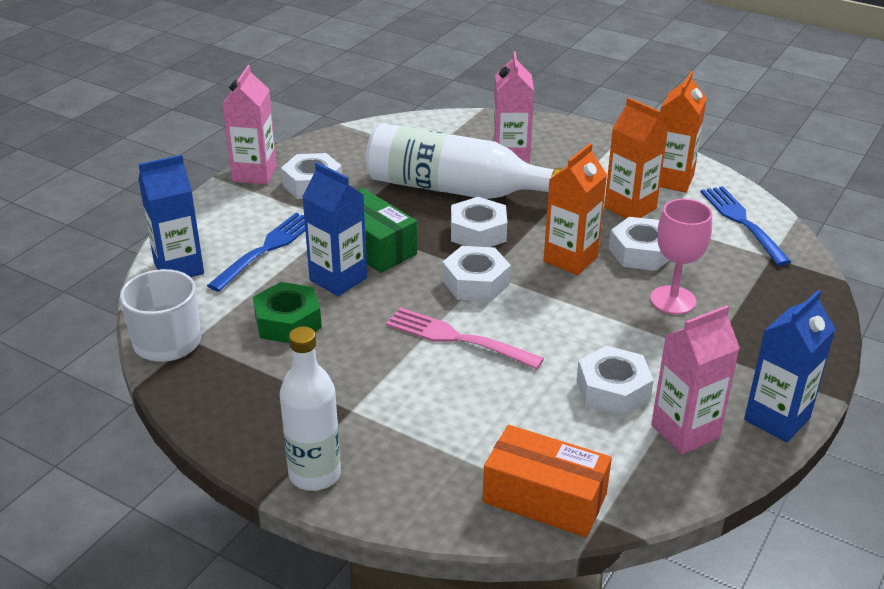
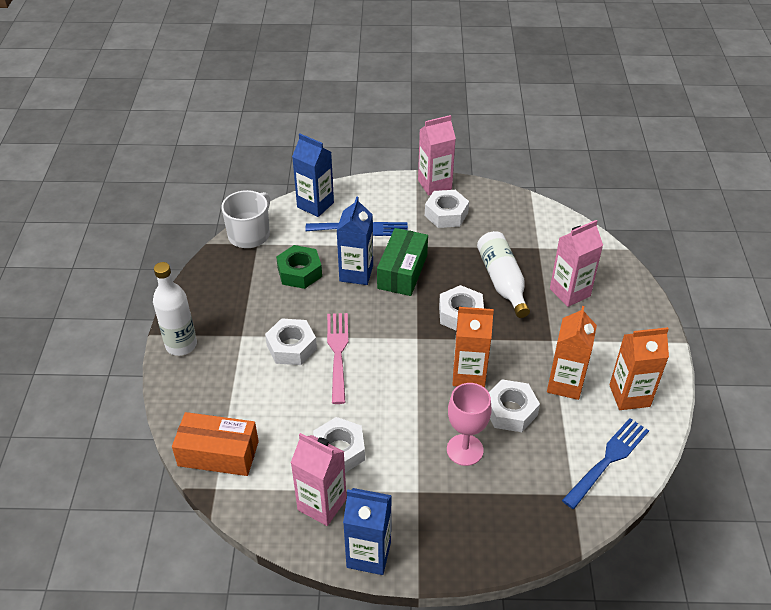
camera: 60 degrees right, 10 degrees up
white bottle [366,123,562,199] -> white bottle [477,231,530,318], size x0.66
white nut [442,246,511,301] -> white nut moved to [265,318,317,365]
orange box [483,425,612,537] -> orange box turned 75 degrees counterclockwise [172,412,259,476]

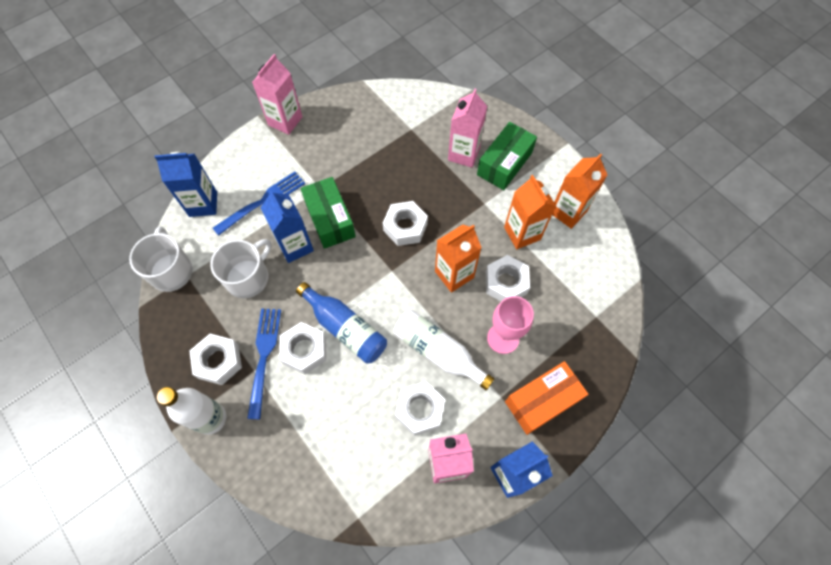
camera: 40 degrees left, 20 degrees up
orange box [172,412,259,476] -> orange box moved to [505,361,588,435]
green nut [276,245,322,289] -> white mug [210,239,272,298]
pink fork [327,313,348,404] -> blue bottle [296,282,387,364]
white nut [425,190,469,228] -> white nut moved to [190,334,242,385]
white bottle [477,231,530,318] -> white bottle moved to [394,310,494,390]
blue fork [562,418,649,509] -> blue fork moved to [247,309,281,419]
none -> green box [477,122,537,190]

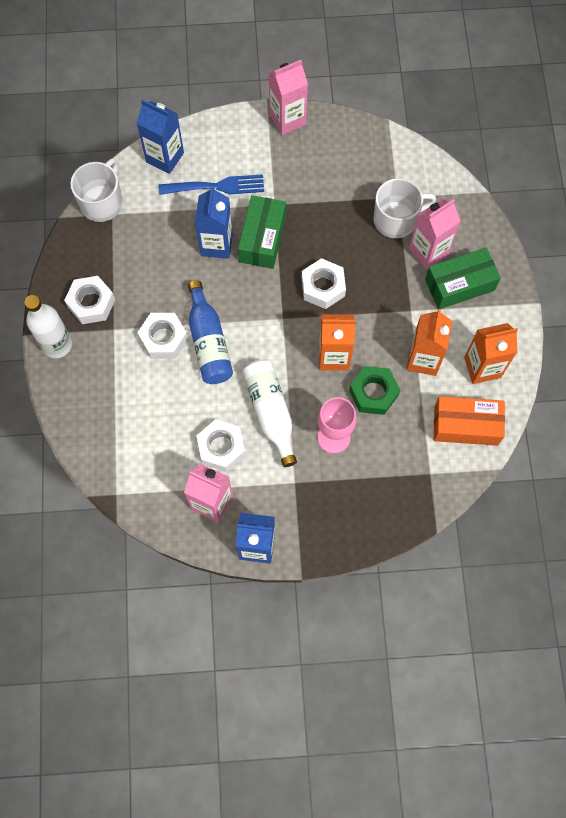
camera: 35 degrees right, 5 degrees up
white mug [210,239,272,298] -> white mug moved to [374,178,436,238]
blue fork [247,309,281,419] -> none
white nut [486,255,530,301] -> green nut [349,366,400,415]
orange box [505,361,588,435] -> orange box moved to [434,396,505,446]

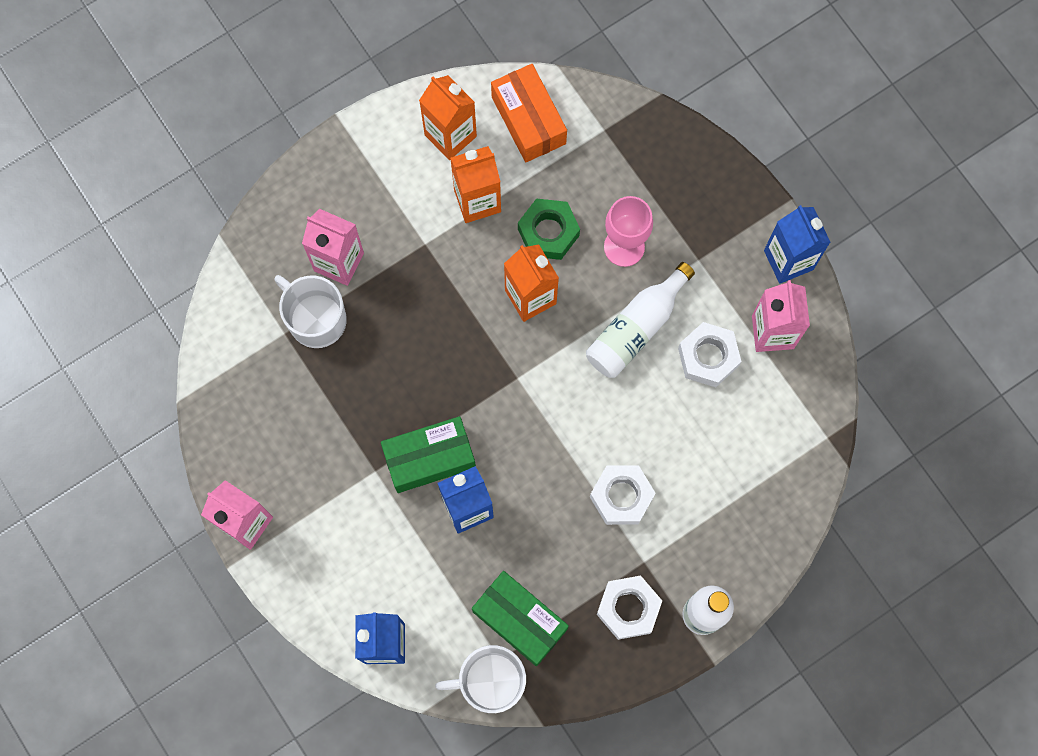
camera: 120 degrees left, 5 degrees up
blue fork [159,174,264,195] -> none
blue bottle [188,281,233,384] -> none
white nut [302,258,346,309] -> none
green box [425,248,501,309] -> green box moved to [472,571,569,666]

